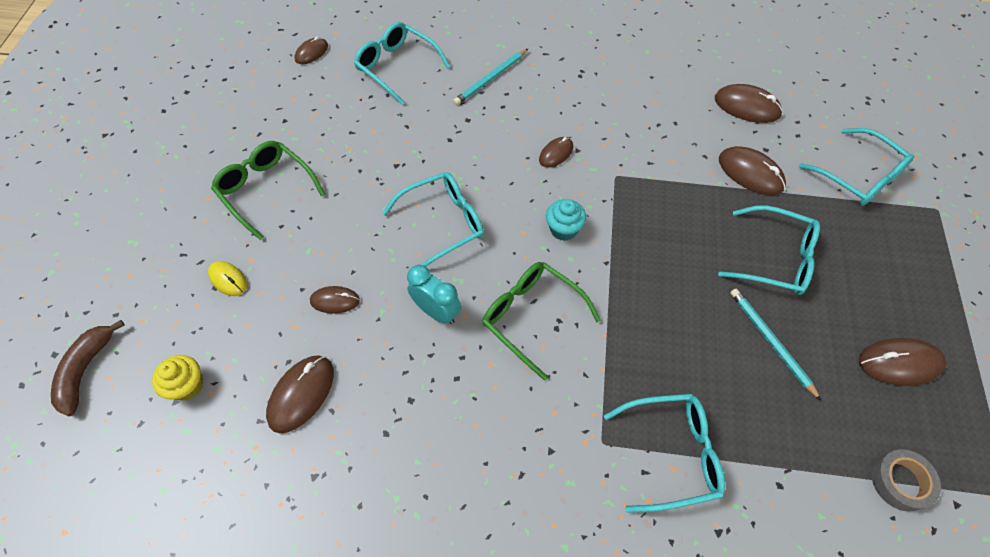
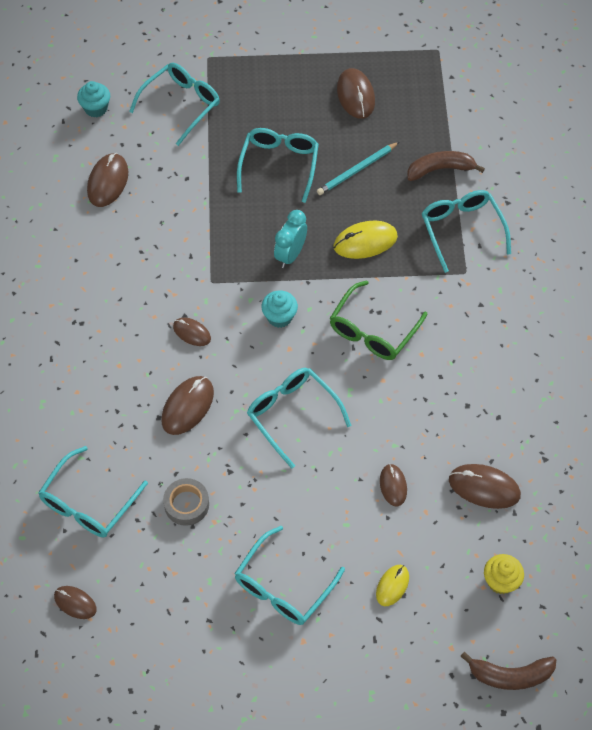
camera: 100 degrees left, 0 degrees up
green glasses [211,141,326,240] -> turquoise glasses [234,526,345,625]
turquoise clock [407,265,461,324] -> turquoise clock moved to [274,210,307,268]
turquoise pencil [453,49,528,105] -> none
brown mouse [719,146,786,195] -> brown mouse moved to [161,376,214,435]
grey tape [871,449,941,512] -> grey tape moved to [163,478,209,526]
none -> turquoise cupcake [77,81,110,117]
none -> yellow mouse [333,221,398,259]
none -> brown banana [407,151,485,181]

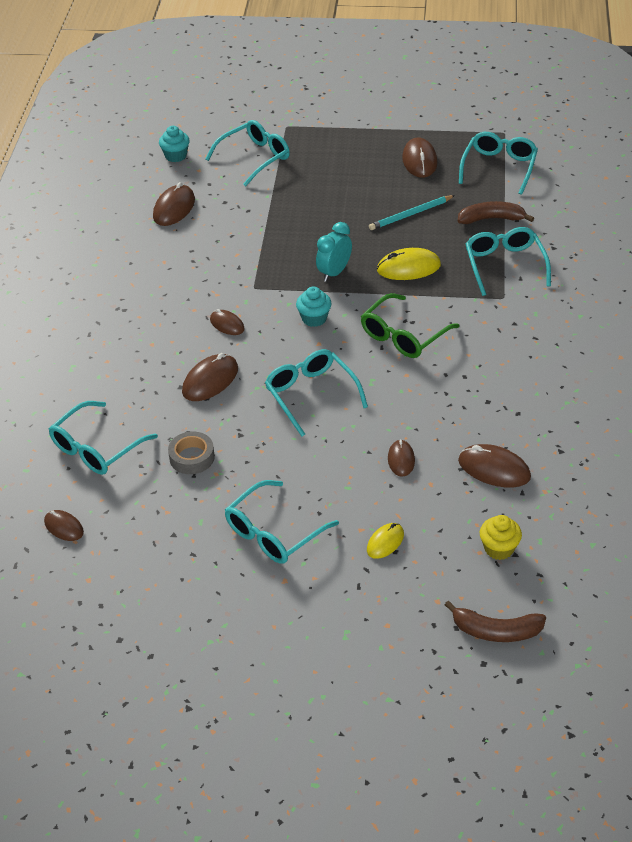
camera: 10 degrees right, 15 degrees down
turquoise glasses [237,128,319,203] -> turquoise glasses moved to [459,132,538,195]

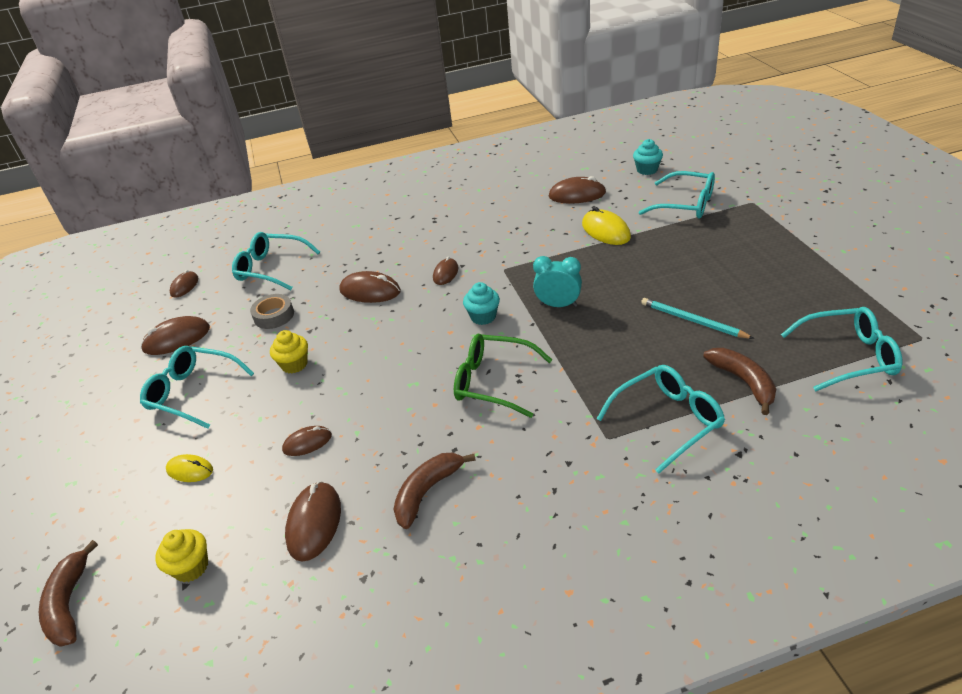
camera: 70 degrees right, 5 degrees down
turquoise glasses [265,349,368,437] -> none
yellow mouse [377,248,441,280] -> yellow mouse moved to [582,207,631,245]
brown mouse [402,137,438,178] -> brown mouse moved to [141,316,210,355]
none -> yellow cupcake [270,330,308,373]
none -> brown banana [393,453,476,529]

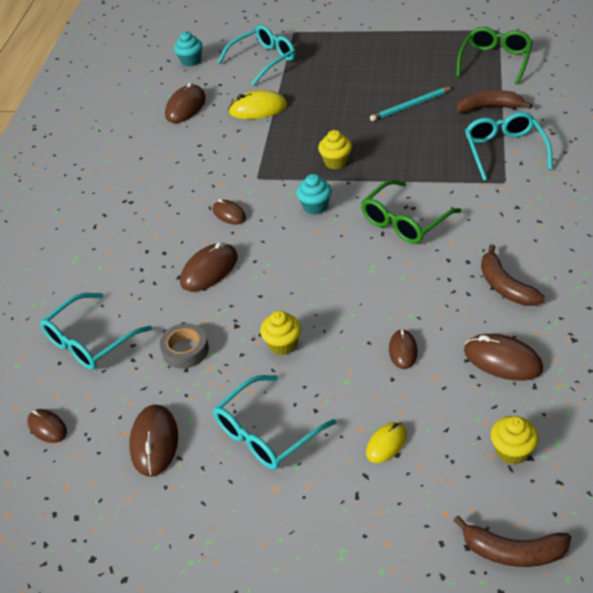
camera: 65 degrees left, 5 degrees up
turquoise clock [533,256,582,307] -> yellow cupcake [318,130,352,169]
turquoise glasses [781,307,902,391] -> green glasses [456,27,533,84]

